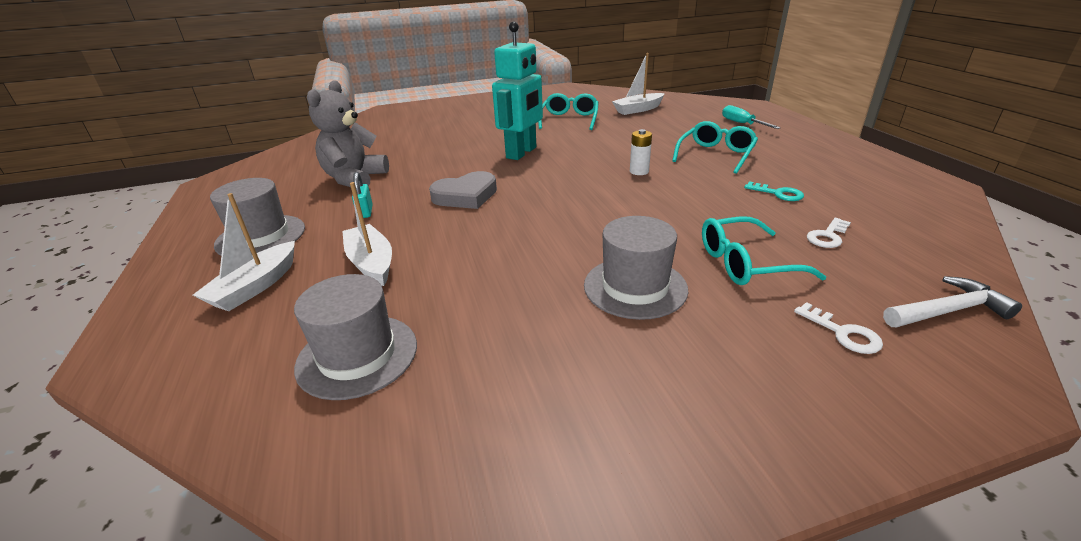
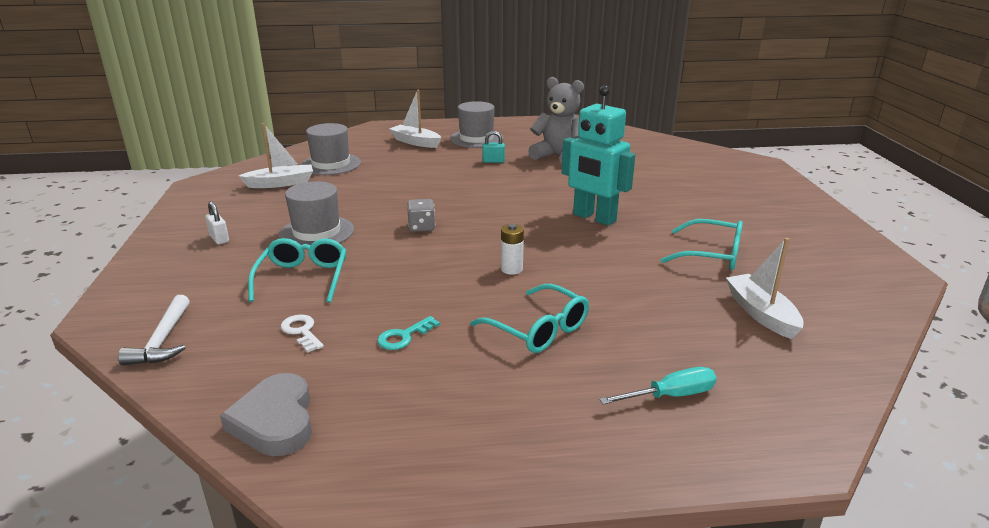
camera: 100 degrees right, 5 degrees down
white boat [342,182,392,286] -> white boat moved to [239,123,313,188]
grey heart [429,171,497,209] -> grey heart moved to [220,373,312,456]
white key [794,302,883,354] -> none
none -> white padlock [205,201,229,244]
none -> grey dice [407,199,435,232]

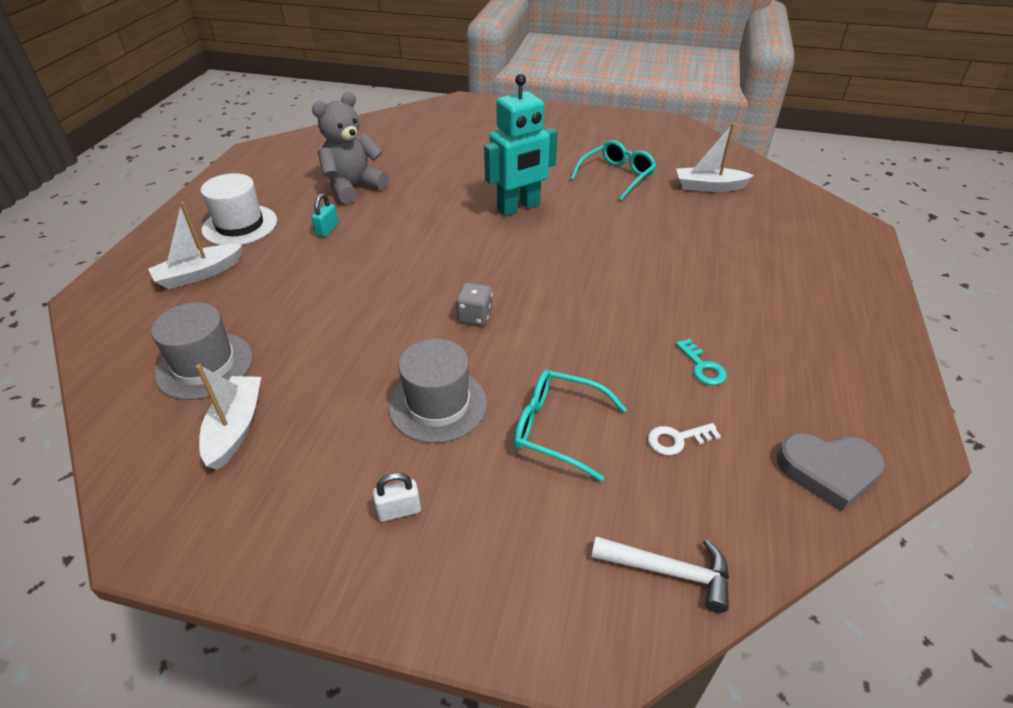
camera: 70 degrees left, 15 degrees up
grey hat [450,101,504,148] -> white hat [201,173,277,245]
turquoise glasses [470,284,589,353] -> none
white battery [501,224,524,275] -> none
turquoise screwdriver [599,367,717,405] -> none

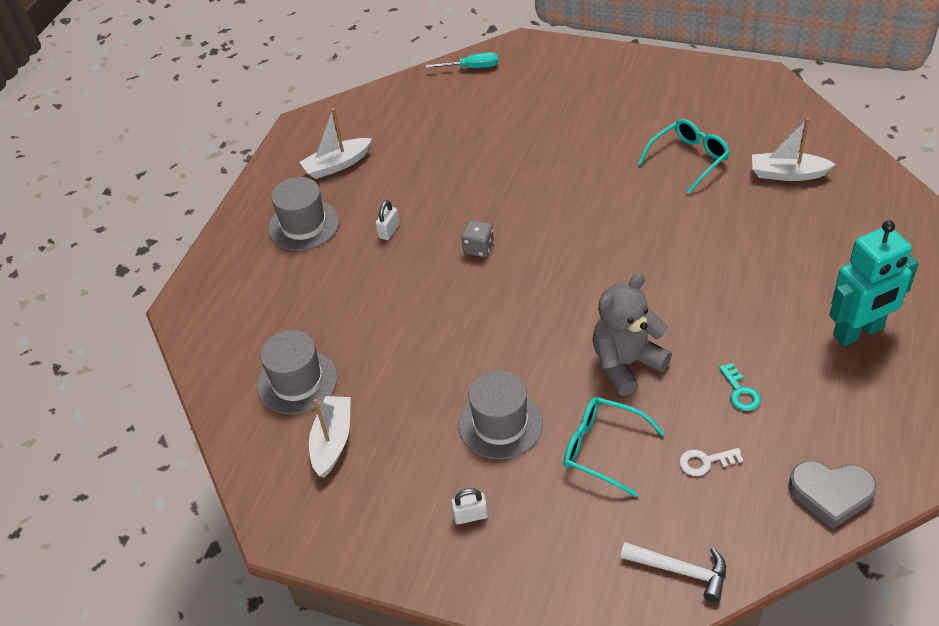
camera: 10 degrees right, 5 degrees up
white boat [148,202,243,289] -> white boat moved to [299,108,372,179]
white hat [201,173,277,245] -> grey hat [268,177,339,251]
turquoise padlock [311,194,339,237] -> white padlock [375,200,400,240]
grey teddy bear [312,92,389,204] -> grey teddy bear moved to [593,273,672,396]
grey dice [456,283,493,325] -> grey dice moved to [461,220,494,257]
turquoise robot [484,74,558,216] -> turquoise robot moved to [829,220,919,346]
none -> turquoise screwdriver [426,52,498,68]

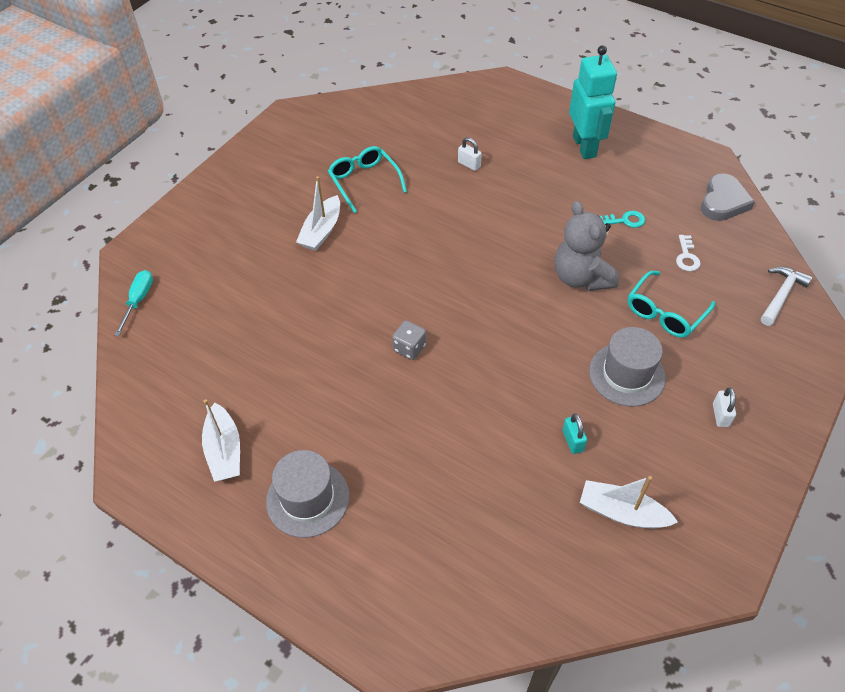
camera: 80 degrees left, 5 degrees up
grey hat [257,330,338,414] -> none
white padlock [375,200,400,240] -> white padlock moved to [458,137,482,171]
white boat [752,118,836,181] -> white boat moved to [296,176,340,251]
none -> turquoise padlock [563,414,587,454]

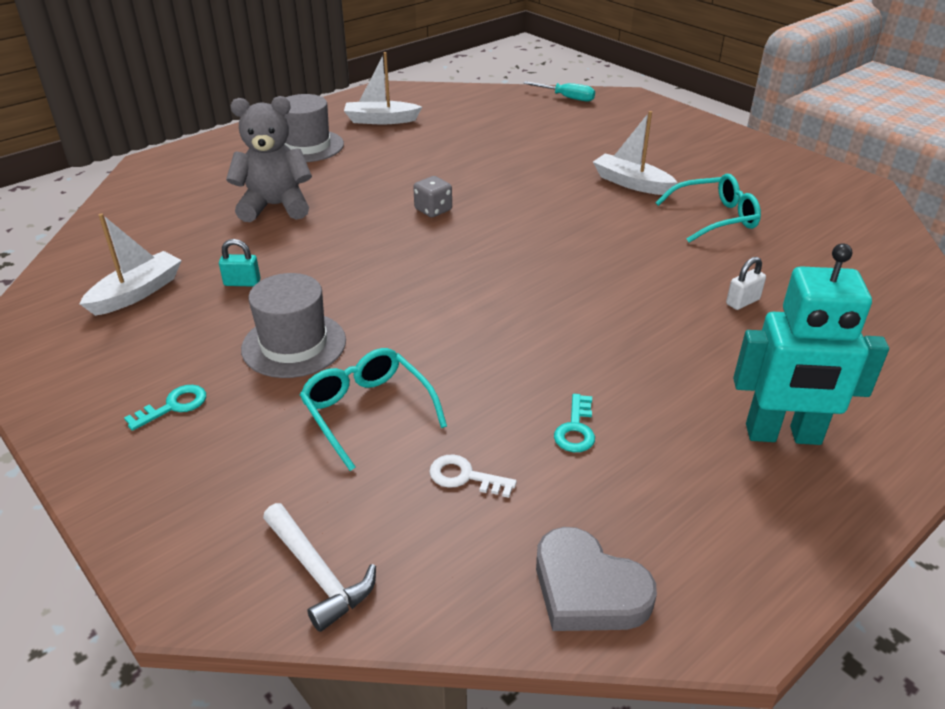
camera: 105 degrees right, 15 degrees down
grey teddy bear [555,201,619,291] -> grey teddy bear moved to [226,96,312,222]
white padlock [713,387,736,427] -> turquoise key [124,385,206,431]

